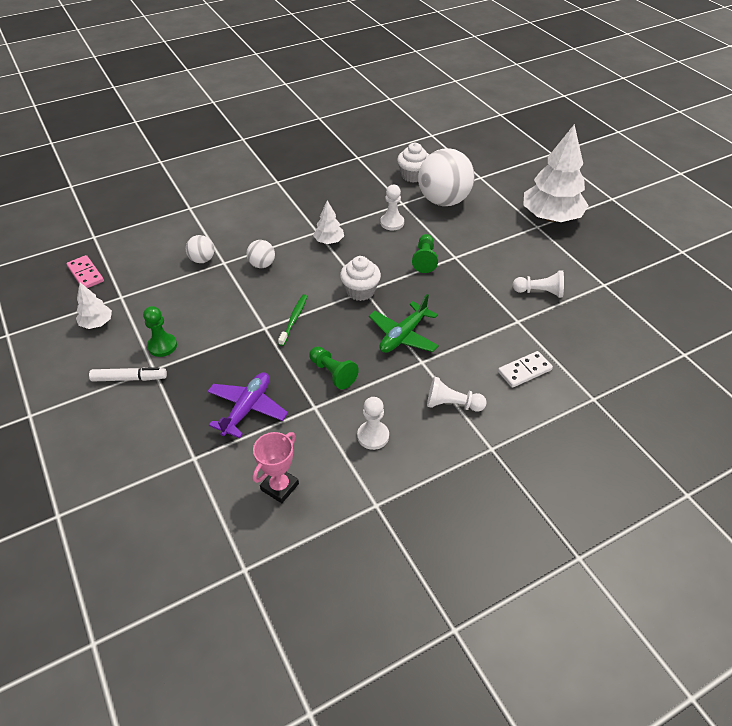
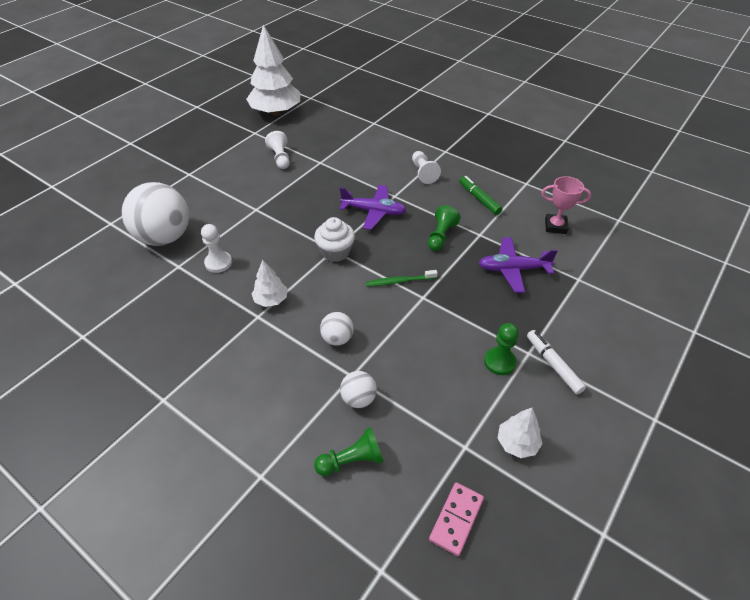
camera: 115 degrees left, 0 degrees up
white pawn [357,397,389,450] -> green marker [459,176,502,215]
green plane [369,294,439,353] -> purple plane [340,185,406,230]
white cupcake [397,143,429,183] -> none
green pawn [412,234,438,273] -> green pawn moved to [314,427,384,476]
white domino [498,351,553,388] -> none
white tree [523,124,589,222] -> white tree moved to [246,24,300,116]

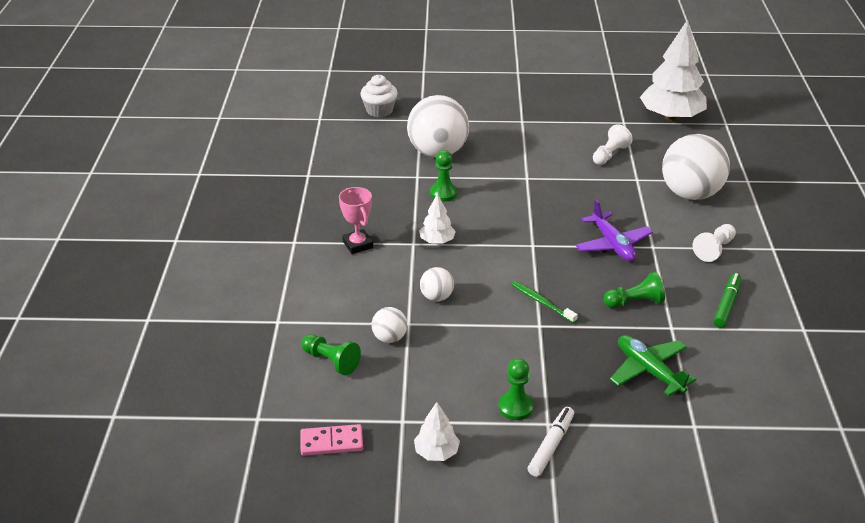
camera: 55 degrees right, 10 degrees down
white pawn [201,224,232,273] -> green pawn [430,150,458,202]
white cupcake [314,217,355,262] -> white cupcake moved to [360,75,398,117]
purple plane [479,238,558,293] -> green plane [610,335,696,396]
pink trophy [541,176,591,234] -> pink trophy moved to [339,187,373,254]
none -> white ball [662,134,730,200]

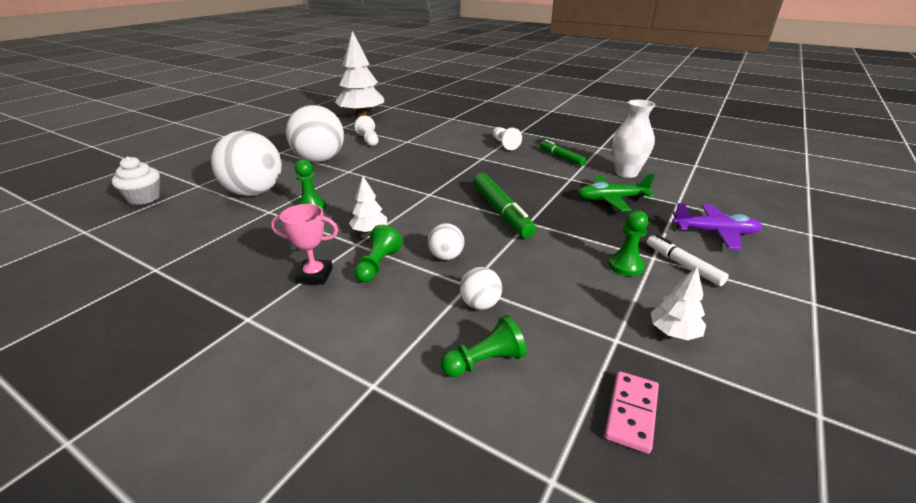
camera: 60 degrees left, 5 degrees down
green toothbrush [511,281,578,323] -> green marker [473,173,536,238]
purple plane [576,199,653,261] -> purple plane moved to [672,203,762,250]
green pawn [604,272,665,308] -> green pawn moved to [354,225,403,283]
white ball [662,134,730,200] -> white ball moved to [286,105,344,162]
none -> white vase [612,100,655,178]

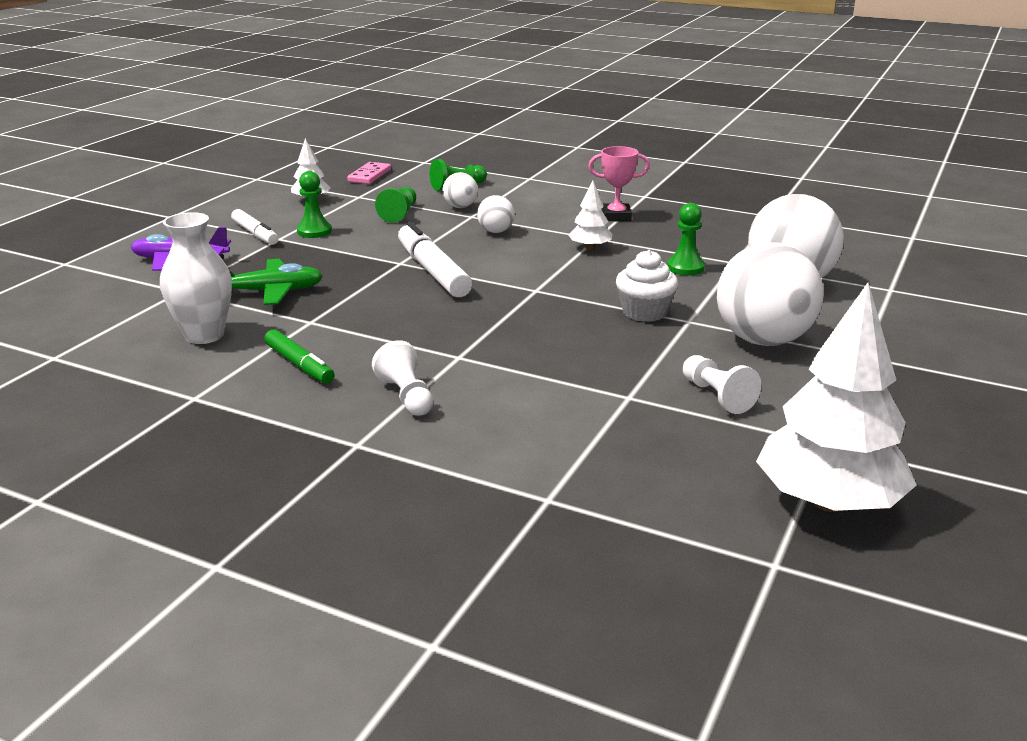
camera: 175 degrees right, 5 degrees down
white cupcake [112,156,161,205] -> white cupcake moved to [616,250,678,322]
green pawn [354,225,403,283] -> green pawn moved to [375,187,416,223]
green marker [473,173,536,238] -> white marker [398,222,472,297]

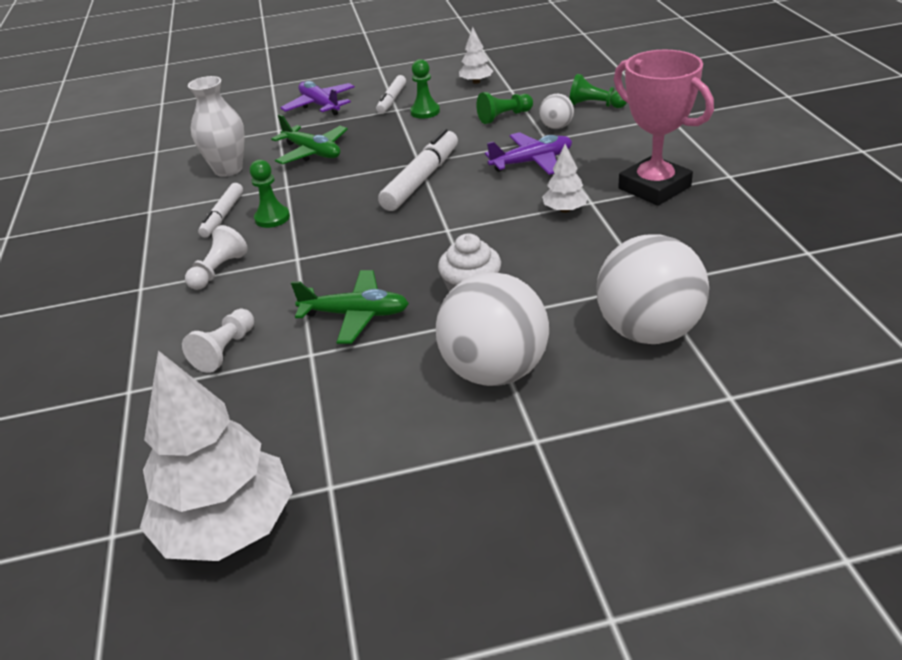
camera: 55 degrees right, 10 degrees up
green marker [264,329,335,384] -> white marker [198,183,243,238]
pink domino [347,162,391,184] -> none
white ball [477,195,515,233] -> purple plane [485,132,572,175]
pink trophy [588,146,650,221] -> pink trophy [614,50,714,206], size x1.77
green pawn [667,203,705,275] -> green pawn moved to [250,160,290,228]
white pawn [683,355,761,414] -> white pawn moved to [182,309,254,373]
none -> green plane [291,270,409,344]

